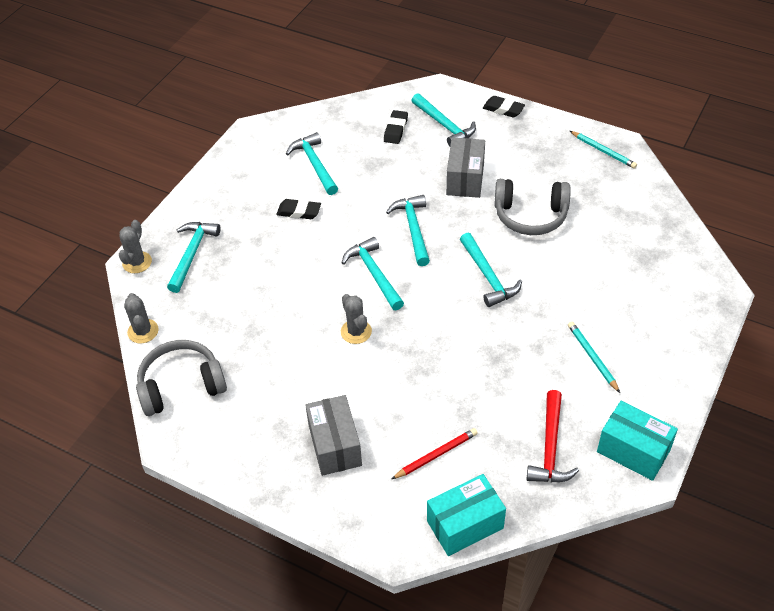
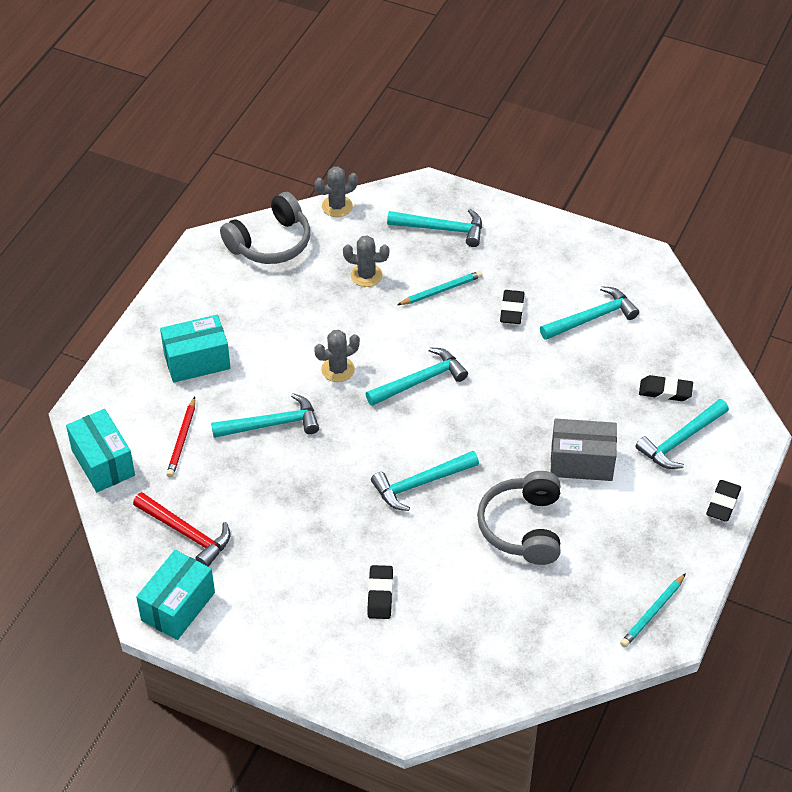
camera: 85 degrees right, 0 degrees up
grey cactus [119,220,152,273] -> grey cactus moved to [343,235,390,287]
grey headphones [136,340,227,416] -> grey headphones turned 75 degrees clockwise [220,192,310,264]
grey box [305,395,362,476] -> turquoise box [160,315,231,383]
turquoise hammer [386,195,430,266] -> turquoise hammer moved to [211,393,319,438]
red pencil [392,428,478,479] -> red pencil turned 45 degrees clockwise [166,397,195,477]
red hammer [527,390,579,482] -> red hammer turned 150 degrees counterclockwise [133,492,230,567]
turquoise pencil [568,322,620,393] -> turquoise pencil moved to [397,271,483,305]
none -> black eraser [367,565,393,619]

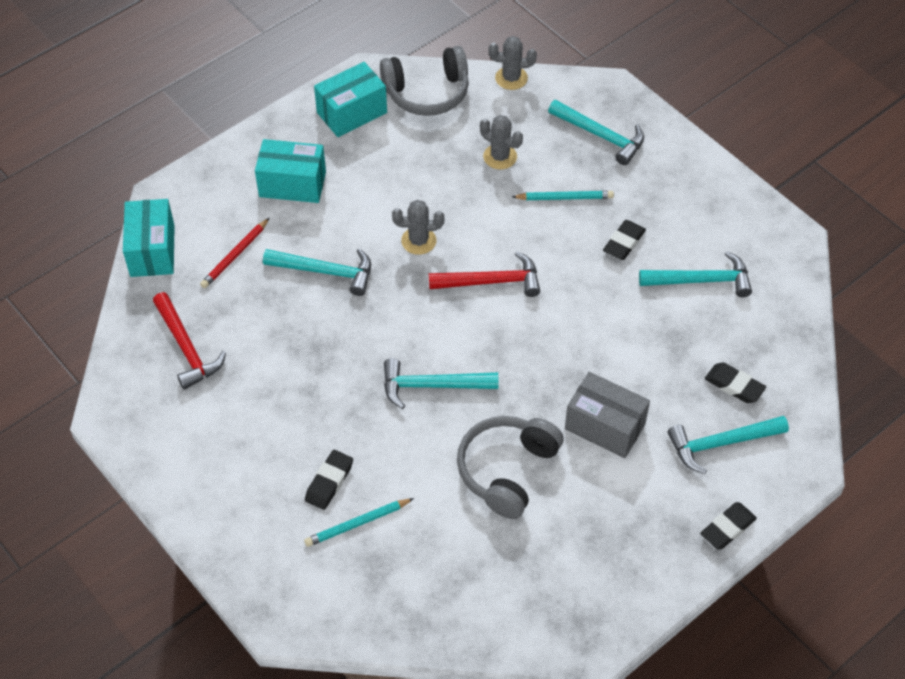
camera: 25 degrees right, 5 degrees up
turquoise box [136,550,215,640] -> turquoise box moved to [314,62,387,137]
turquoise hammer [366,347,468,406] -> red hammer [429,251,540,297]
turquoise pencil [620,573,686,648] -> turquoise pencil moved to [304,498,414,547]

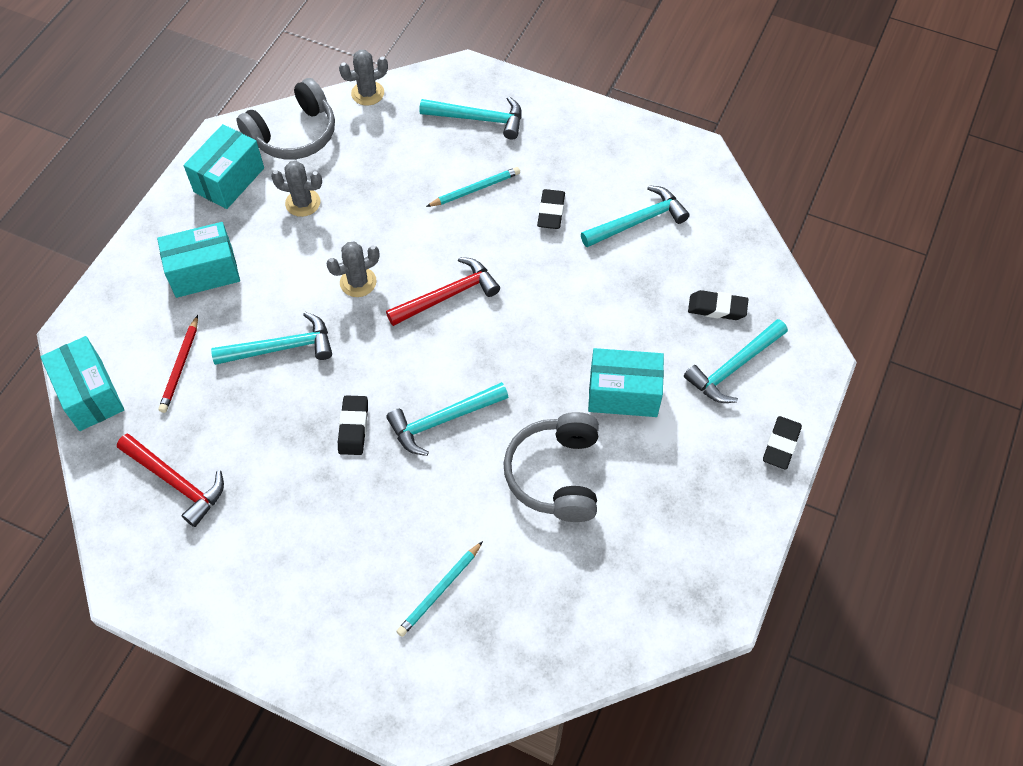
camera: 25 degrees left, 5 degrees up
black eraser [305,450,353,510] -> black eraser moved to [338,395,368,455]
grey cactus [480,115,523,169] -> grey cactus moved to [271,161,322,217]
grey box [565,372,650,458] -> turquoise box [588,348,664,417]

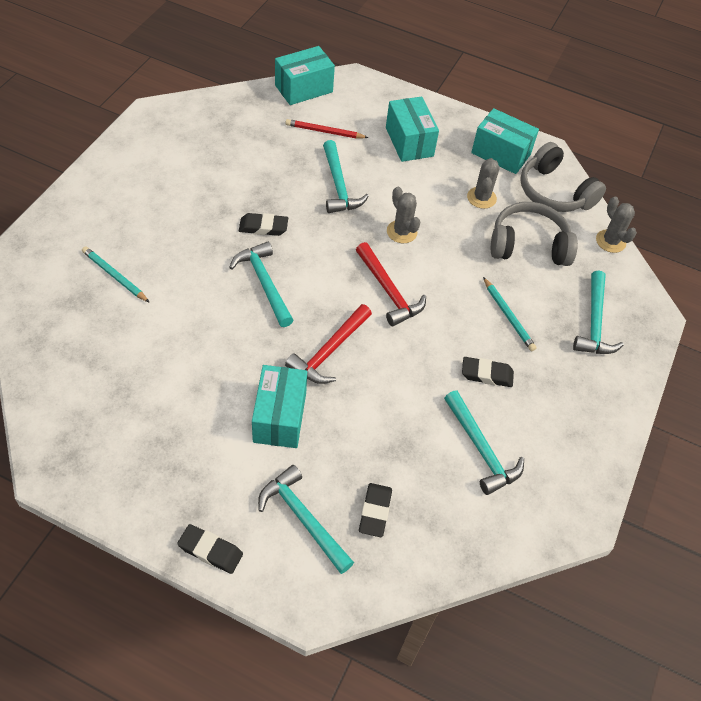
camera: 85 degrees right, 5 degrees down
red hammer [117,434,224,527] -> red hammer moved to [285,304,372,384]
grey headphones [503,412,599,522] -> grey headphones moved to [491,202,578,266]

